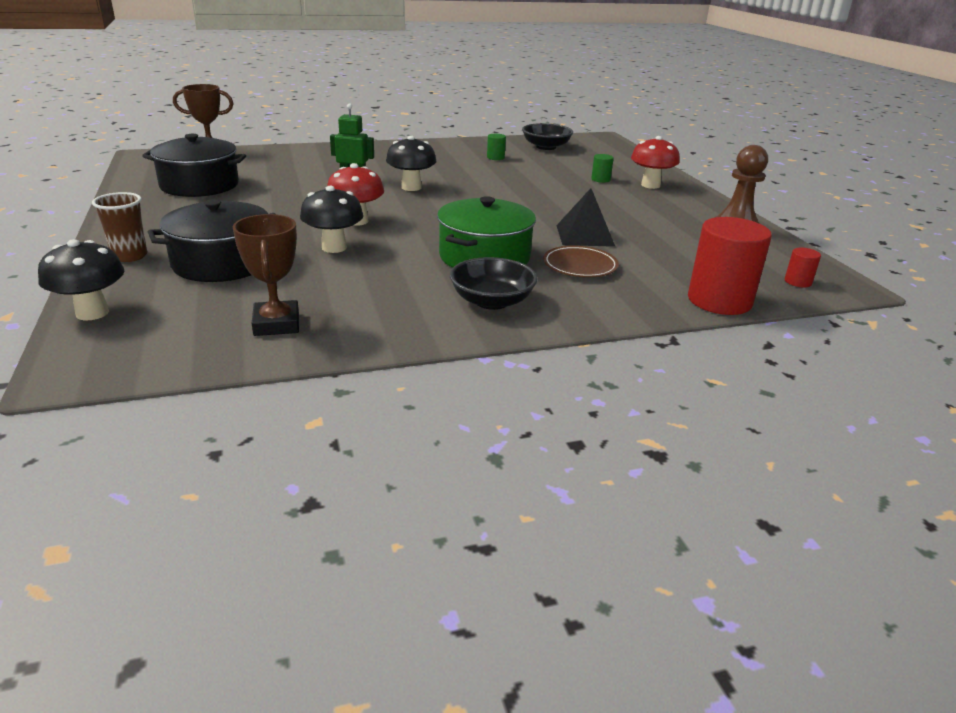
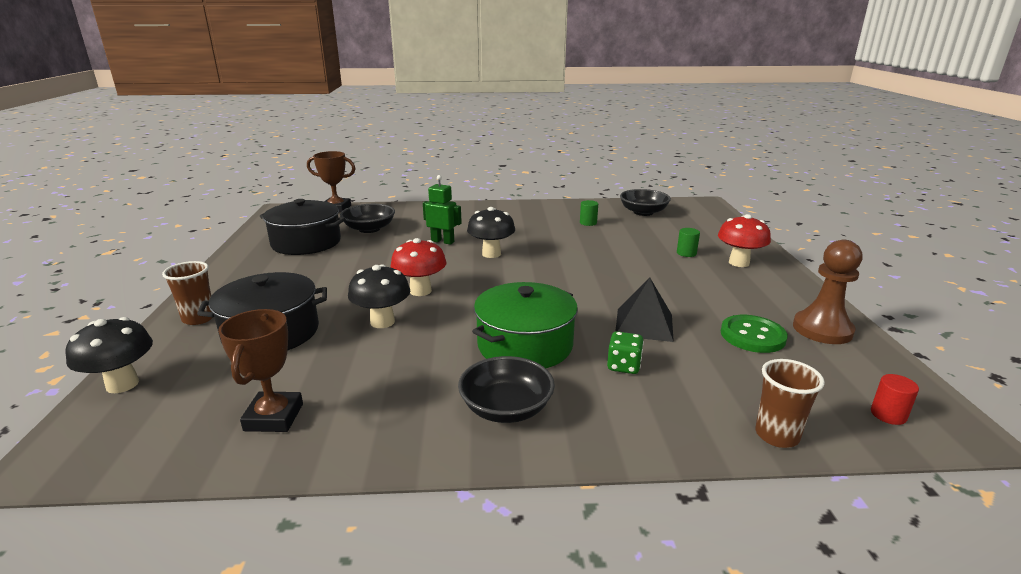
camera: 15 degrees right, 5 degrees down
brown plate [543,246,619,277] -> green dice [607,331,644,374]
red cylinder [688,217,772,315] -> brown cup [755,359,825,448]
none -> black bowl [340,204,395,233]
none -> green button [721,315,788,353]

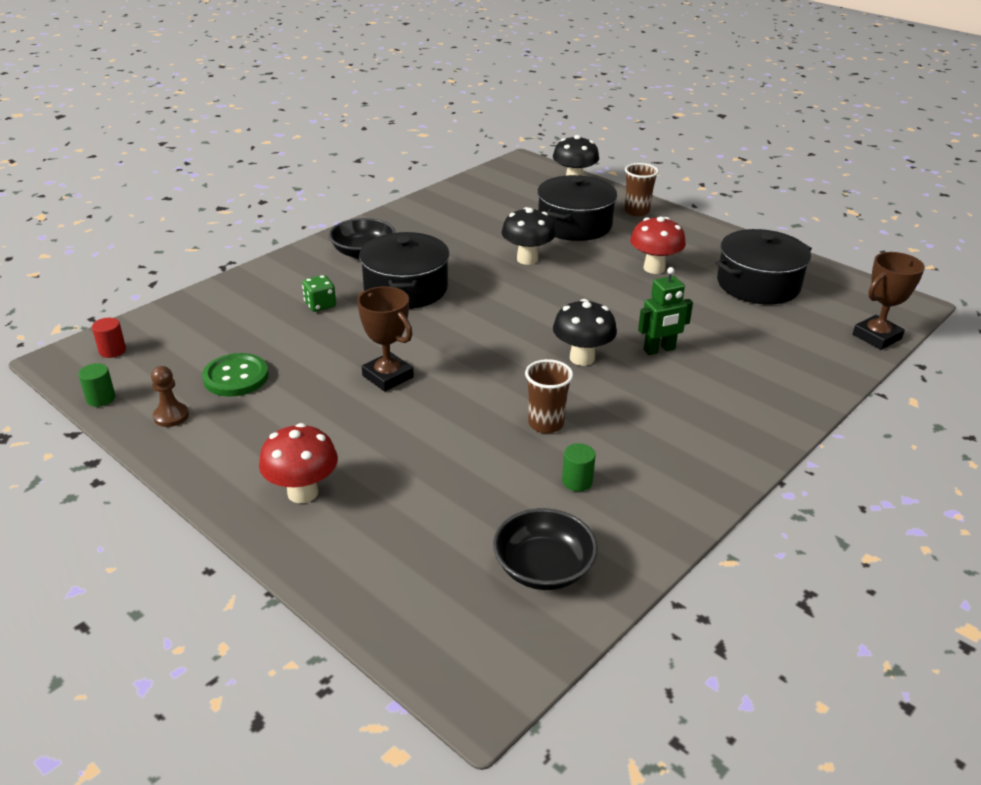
camera: 135 degrees right, 10 degrees up
brown trophy [218,309,303,432] -> brown trophy moved to [357,286,414,392]
black bowl [340,204,395,233] -> none
red mushroom [391,238,446,296] -> red mushroom moved to [630,216,686,274]
green pot [472,282,578,368] -> black pot [359,232,450,309]
black pyramid [615,278,674,342] -> none
green cylinder [677,228,700,257] -> green cylinder moved to [78,363,115,407]
brown cup [755,359,825,448] -> brown cup moved to [525,359,573,433]
brown pawn [793,240,863,344] -> brown pawn [151,366,189,427], size x0.55

